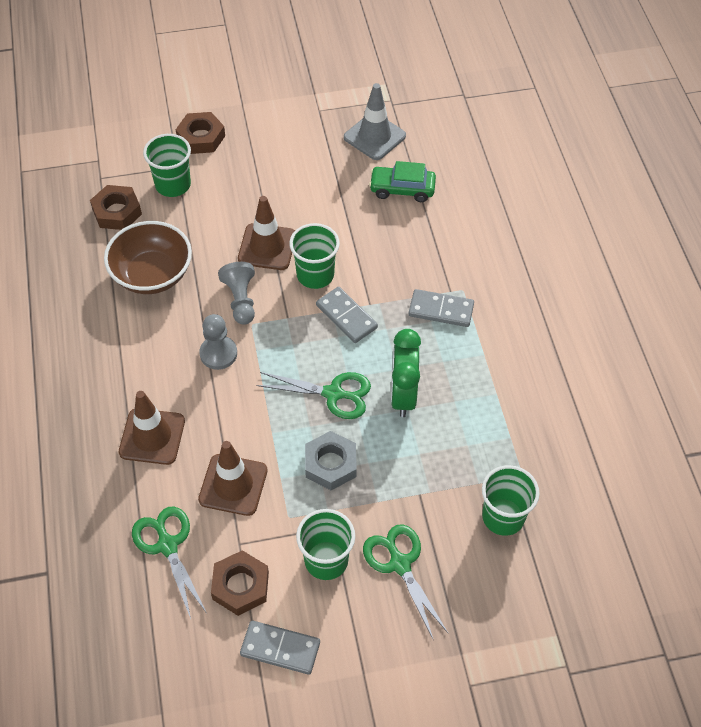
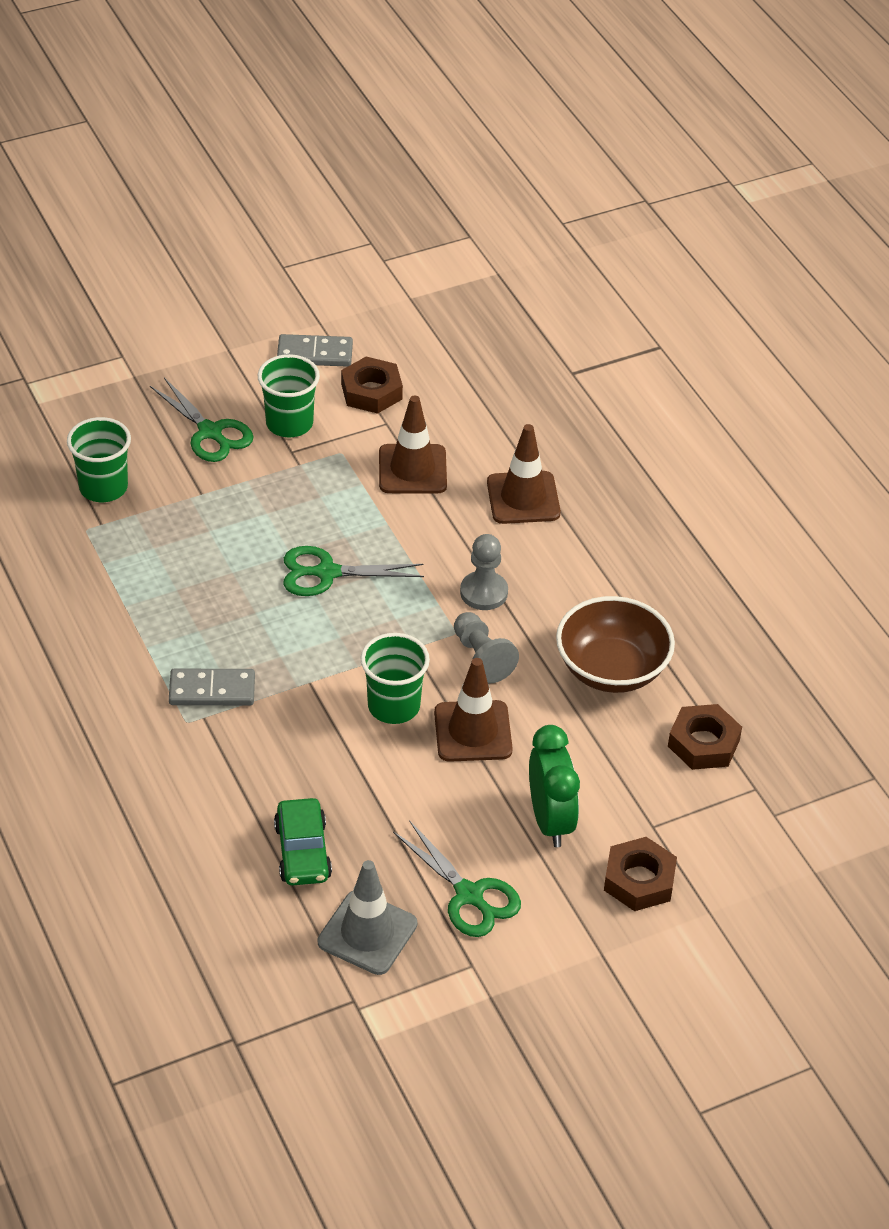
camera: 165 degrees right, 10 degrees down
green scissors [132,507,207,619] -> green scissors moved to [393,820,521,937]
green cup [143,134,191,197] -> none
grey nut [305,431,357,490] -> none
grey domino [316,287,378,343] -> none
green car [369,161,436,202] -> green car turned 90 degrees clockwise [274,798,332,885]
green clock [391,329,421,417] -> green clock moved to [529,725,580,847]

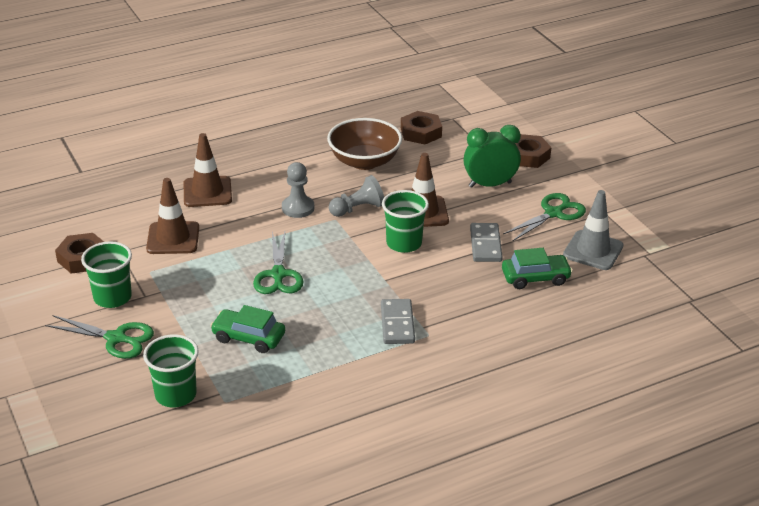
camera: 90 degrees left, 10 degrees down
green scissors [150,377,254,462] -> green scissors turned 60 degrees clockwise [45,315,154,359]
grey domino [277,334,353,367] -> grey domino moved to [470,223,503,262]
none -> green car [210,305,285,353]

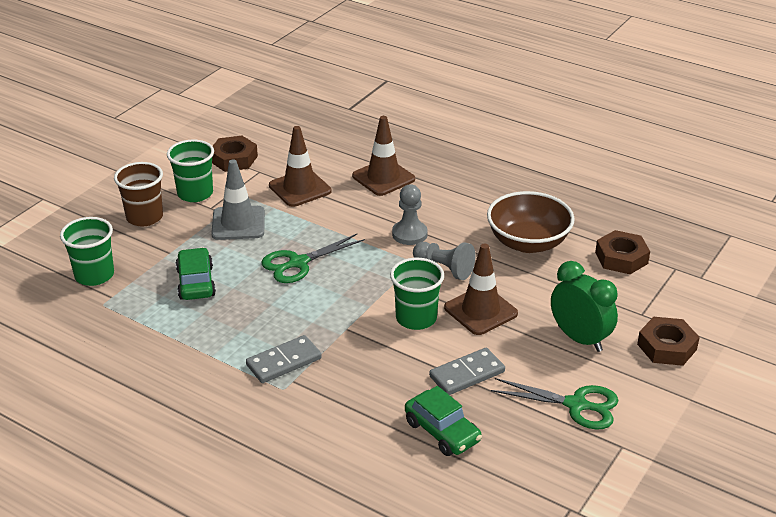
camera: 60 degrees right, 0 degrees up
green scissors [45,315,154,359] -> brown cup [114,162,163,226]
grey traffic cone [563,190,623,270] -> grey traffic cone moved to [211,159,265,240]

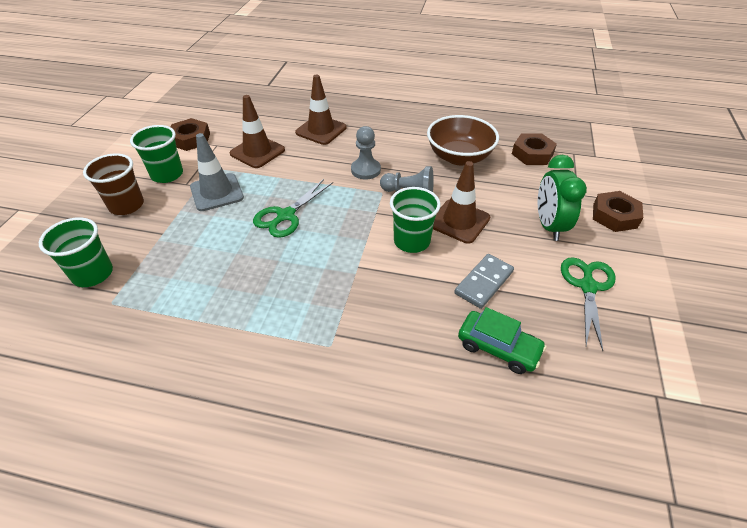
camera: 20 degrees left, 10 degrees up
green car [176,247,216,300] -> none
grey domino [246,335,322,383] -> none
green scissors [491,378,618,430] -> green scissors turned 75 degrees counterclockwise [561,257,616,351]
green clock [551,261,618,352] -> green clock turned 120 degrees counterclockwise [538,155,587,241]

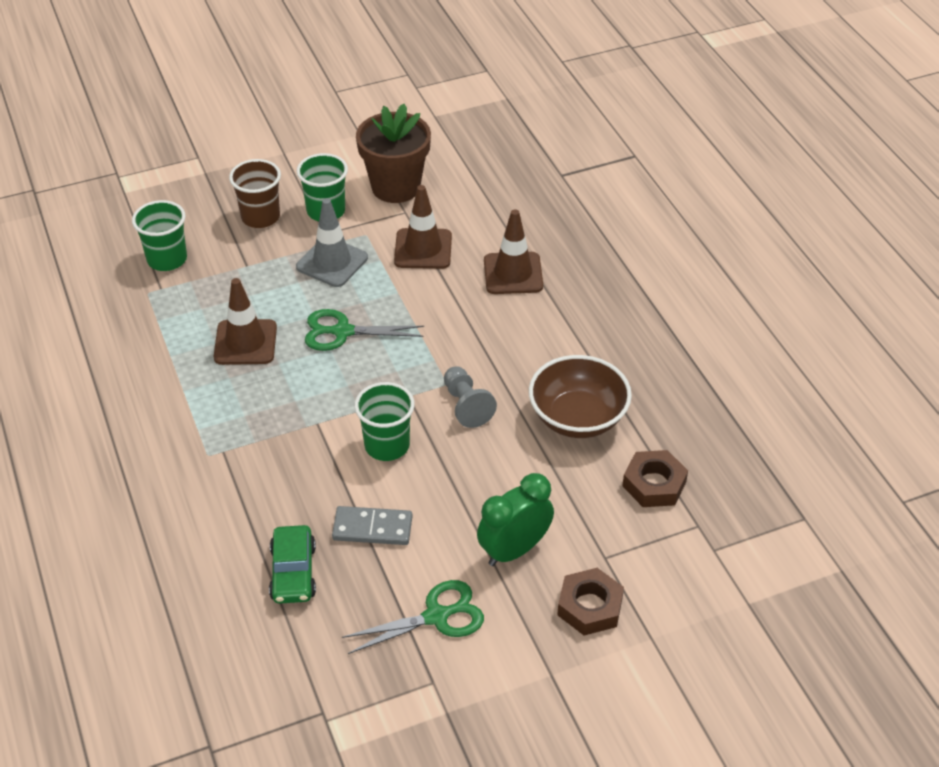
camera: 55 degrees right, 0 degrees up
brown nut [171,118,210,151] -> brown flower pot [356,104,431,203]
grey pawn [351,126,381,180] -> none
brown traffic cone [433,161,490,244] -> brown traffic cone moved to [214,278,277,365]

